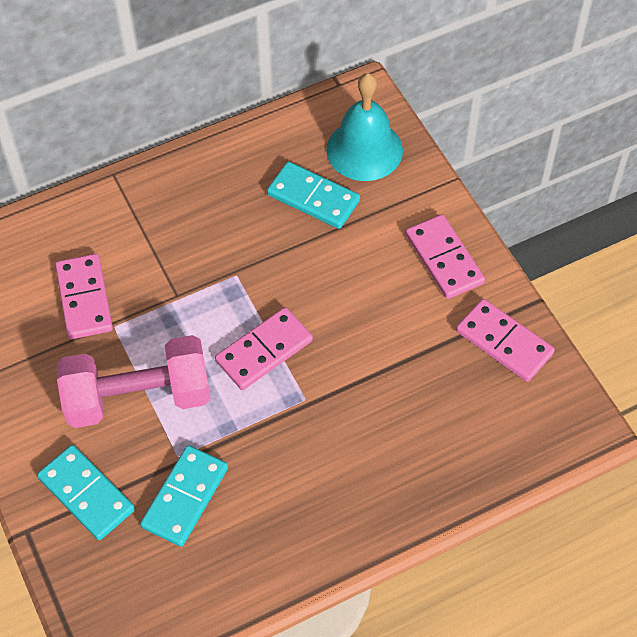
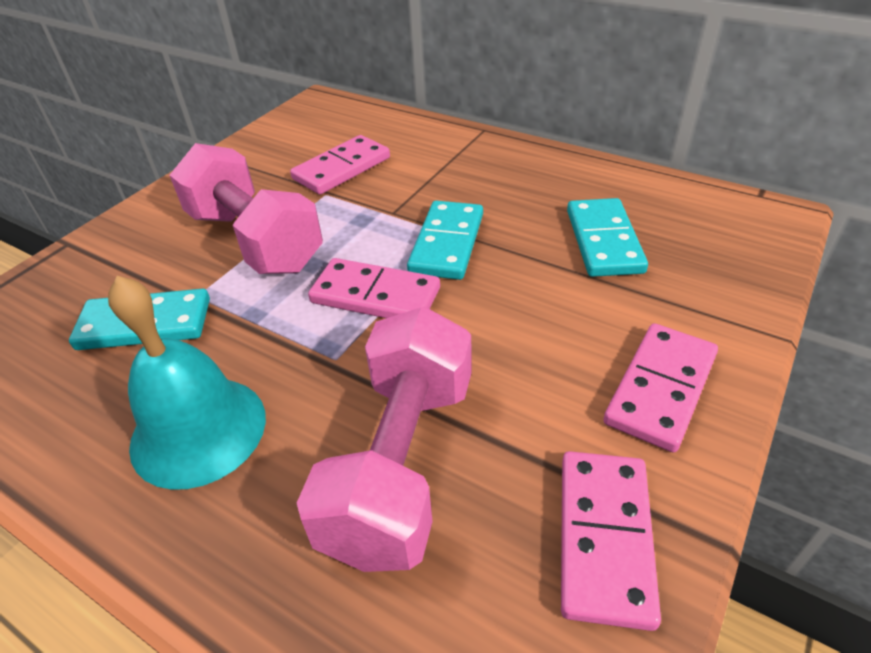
camera: 60 degrees right, 15 degrees down
turquoise domino [37,445,135,540] -> turquoise domino moved to [407,201,483,280]
turquoise bell [326,73,403,181] -> turquoise bell moved to [108,276,266,490]
none -> pink dumbbell [297,306,472,572]

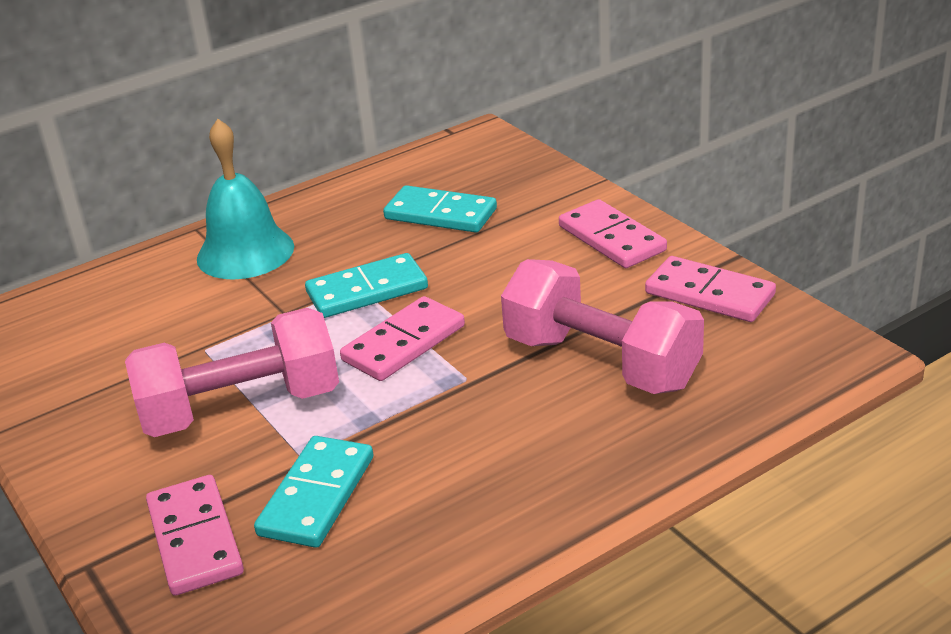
camera: 65 degrees left, 10 degrees down
turquoise bell [108,276,266,490] -> turquoise bell moved to [197,119,294,280]
pink domino [290,135,390,194] -> pink domino moved to [146,475,244,596]
turquoise domino [407,201,483,280] -> turquoise domino turned 60 degrees counterclockwise [305,253,428,318]

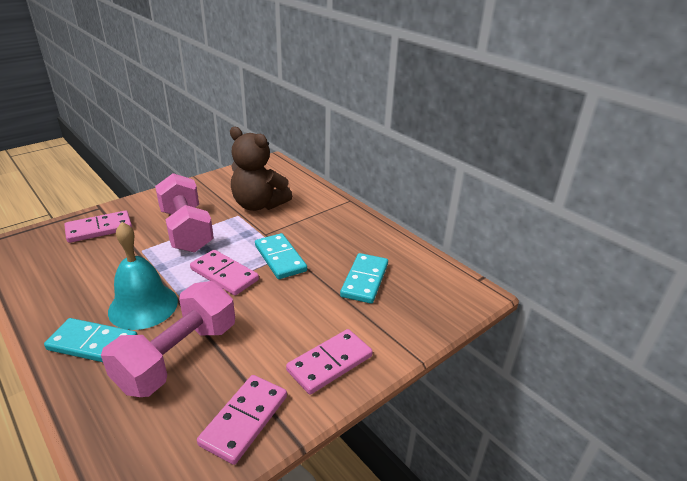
camera: 80 degrees right, 0 degrees up
turquoise bell [197,119,294,280] -> turquoise bell moved to [108,222,178,330]
turquoise domino [254,436,373,548] -> turquoise domino moved to [44,318,137,362]
none -> brown teddy bear [230,127,292,211]

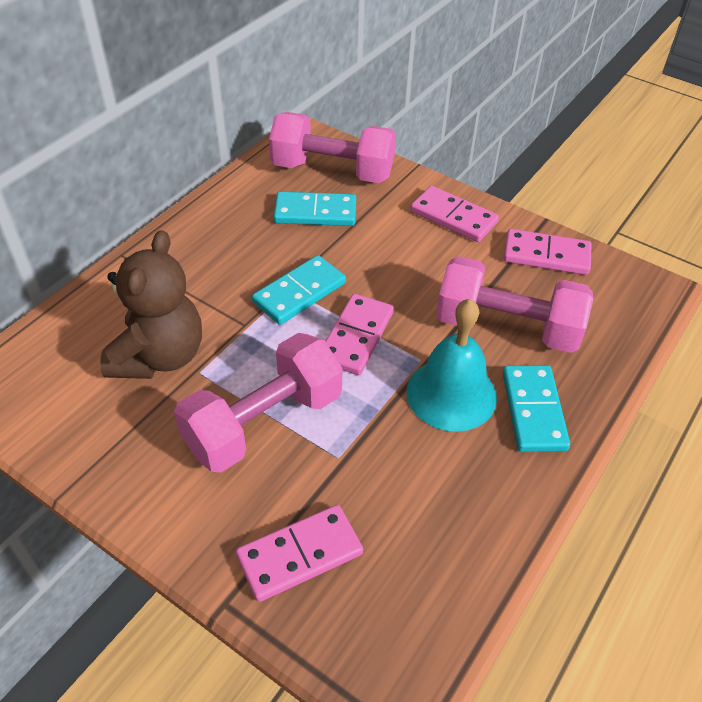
camera: 105 degrees left, 15 degrees up
pink domino [64,211,132,243] -> pink domino turned 75 degrees counterclockwise [236,505,363,602]
none -> pink dumbbell [269,112,396,183]

